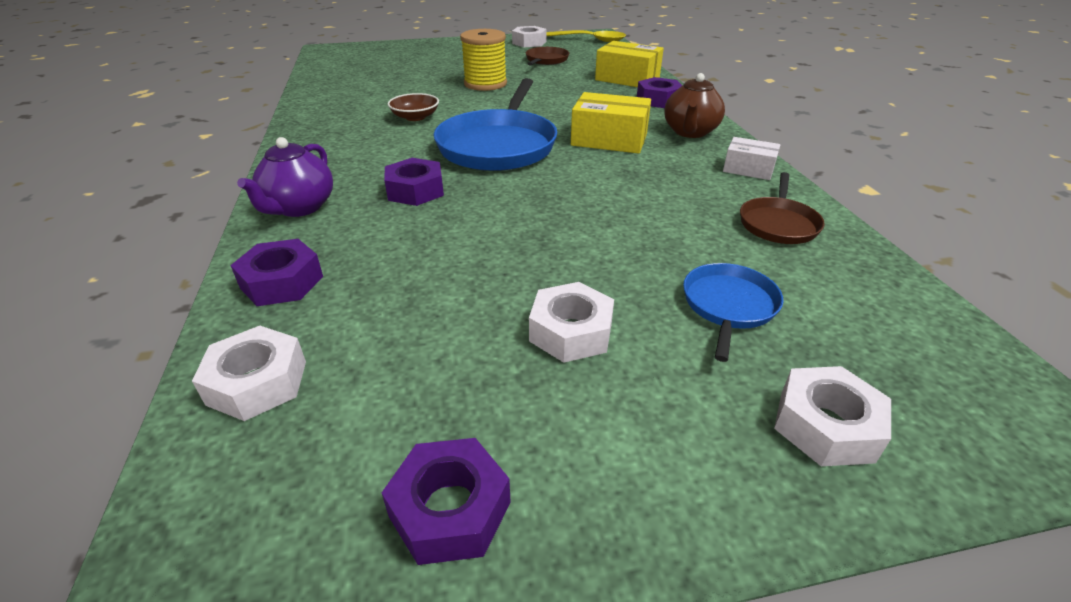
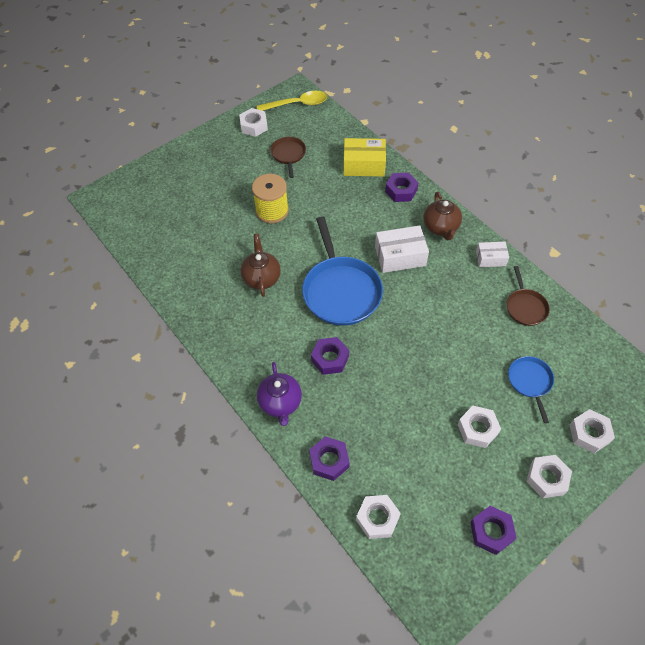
camera: 25 degrees left, 20 degrees up
brown bowl [388,93,439,121] -> brown teapot [240,234,281,297]
yellow box [571,92,651,154] -> white box [375,225,429,273]
none -> white nut [526,455,572,498]

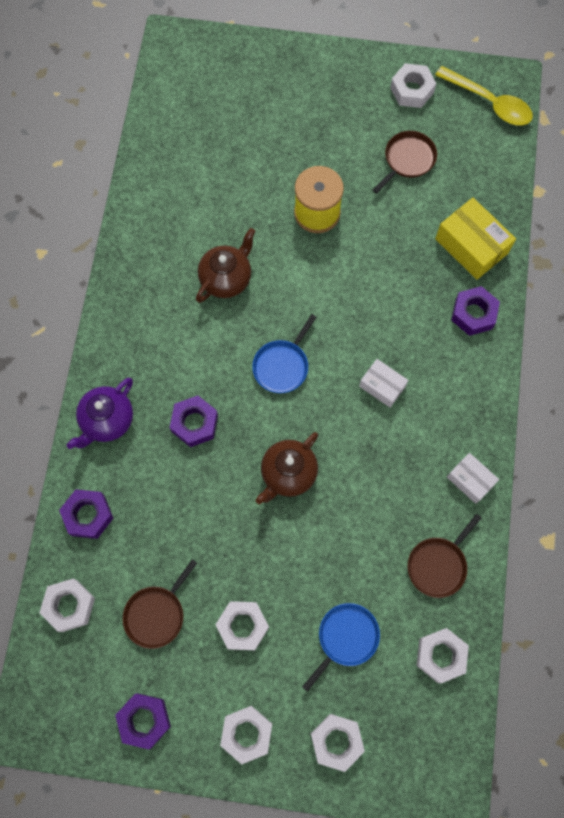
camera: 45 degrees right, 15 degrees up
blue pan [302,216,383,326] -> blue pan [252,314,317,393], size x0.52
white box [375,225,429,273] -> white box [359,359,408,407], size x0.60
brown teapot [423,192,462,240] -> brown teapot moved to [256,432,318,504]
none -> brown pan [123,559,197,649]
none -> white nut [416,628,469,683]

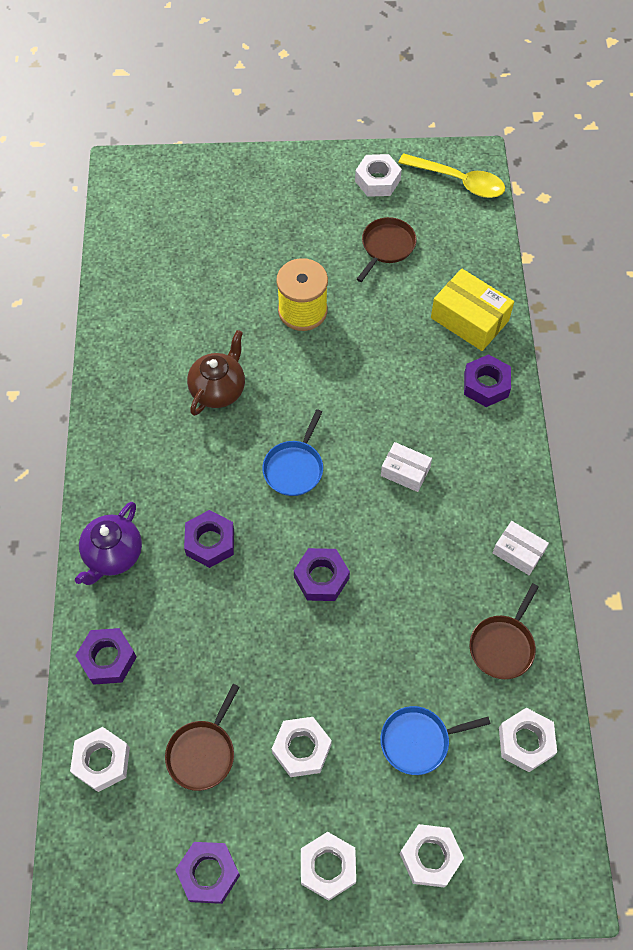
camera: 10 degrees left, 10 degrees down
brown teapot [256,432,318,504] -> purple nut [294,548,350,601]
blue pan [302,603,380,692] -> blue pan turned 135 degrees counterclockwise [380,706,491,775]

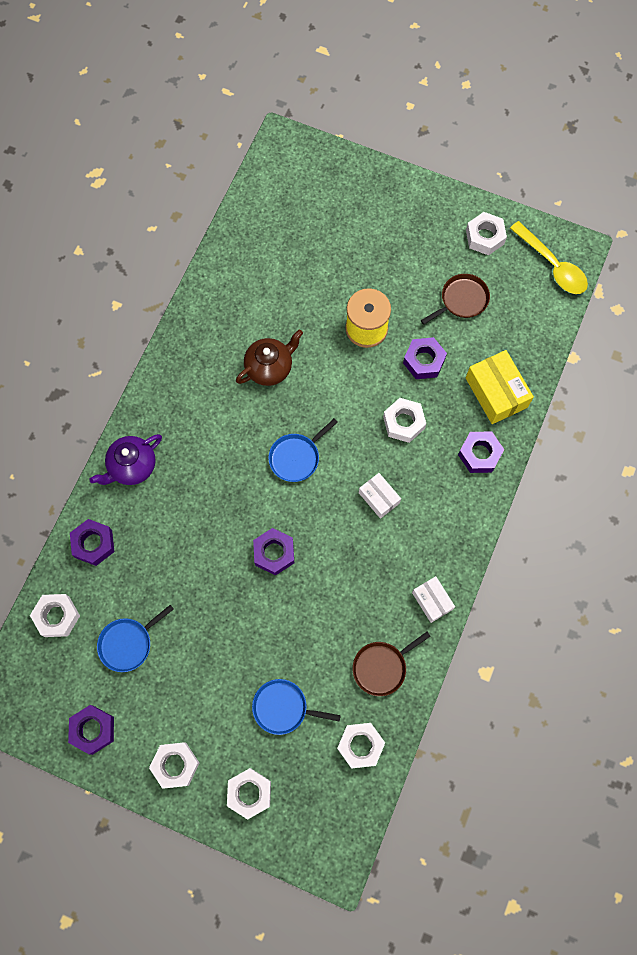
camera: 25 degrees right, 10 degrees up
brown pan [165,684,239,791] -> blue pan [97,605,174,672]
purple nut [184,510,234,568] -> purple nut moved to [403,337,447,379]
white nut [272,717,332,777] -> white nut moved to [383,398,426,443]

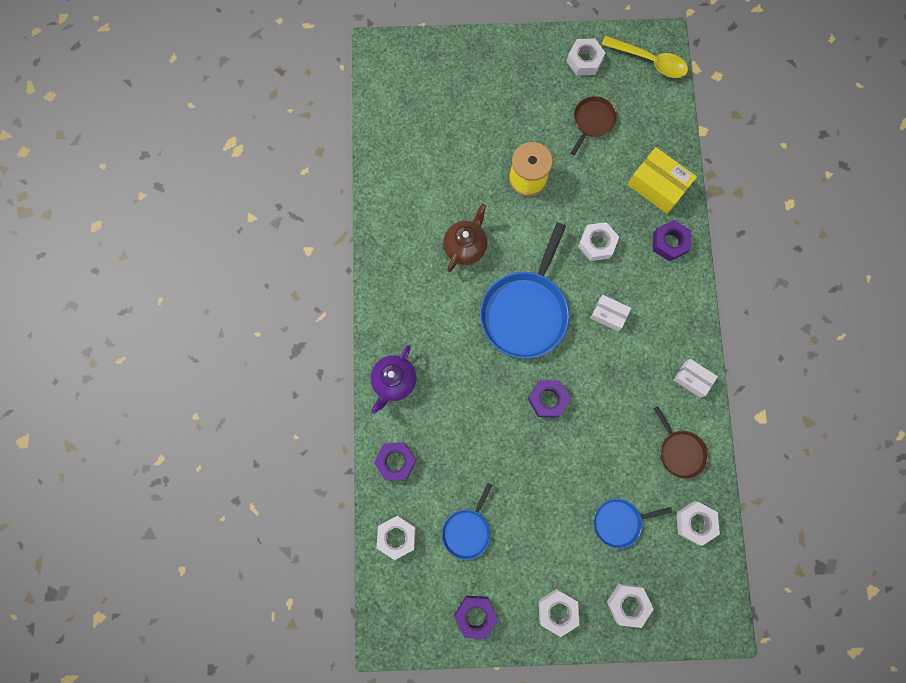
camera: 25 degrees left, 5 degrees up
blue pan [268,418,338,482] -> blue pan [480,222,569,359], size x1.93
brown pan [353,632,431,696] -> brown pan turned 60 degrees counterclockwise [654,406,708,479]
purple nut [403,337,447,379] -> none

